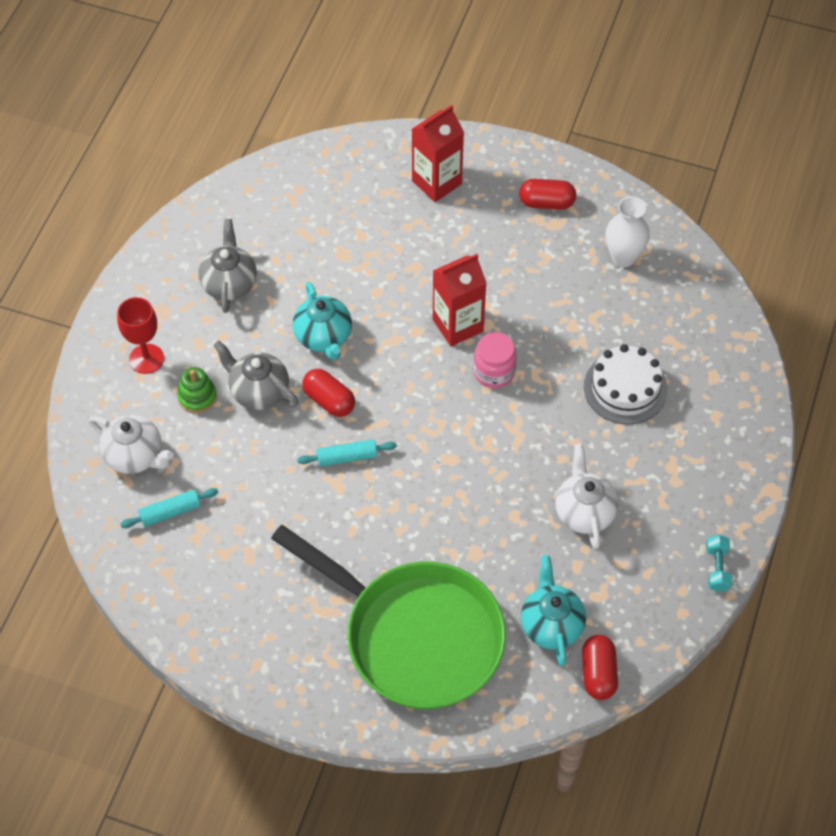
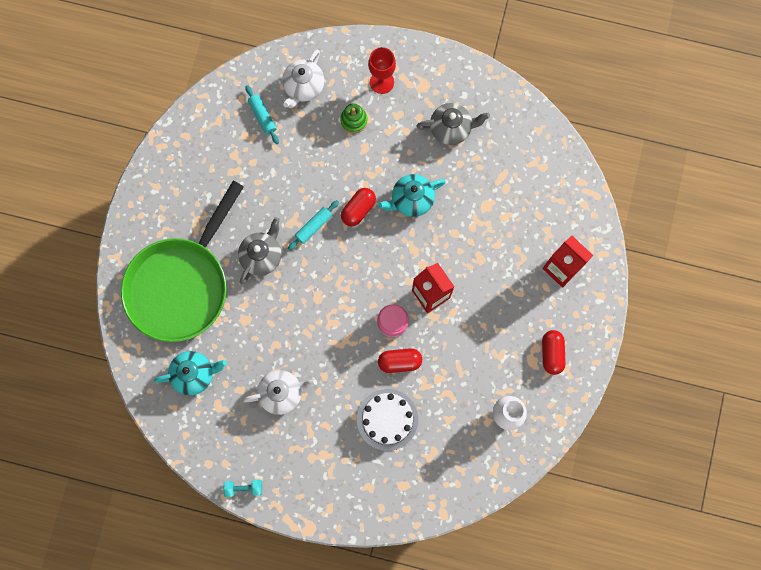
camera: 85 degrees right, 20 degrees up
grey teapot [213,340,299,410] -> grey teapot moved to [238,217,282,284]
turquoise rolling pin [297,439,397,466] -> turquoise rolling pin turned 60 degrees clockwise [288,200,339,251]
red capsule [582,635,618,700] -> red capsule moved to [378,348,422,373]

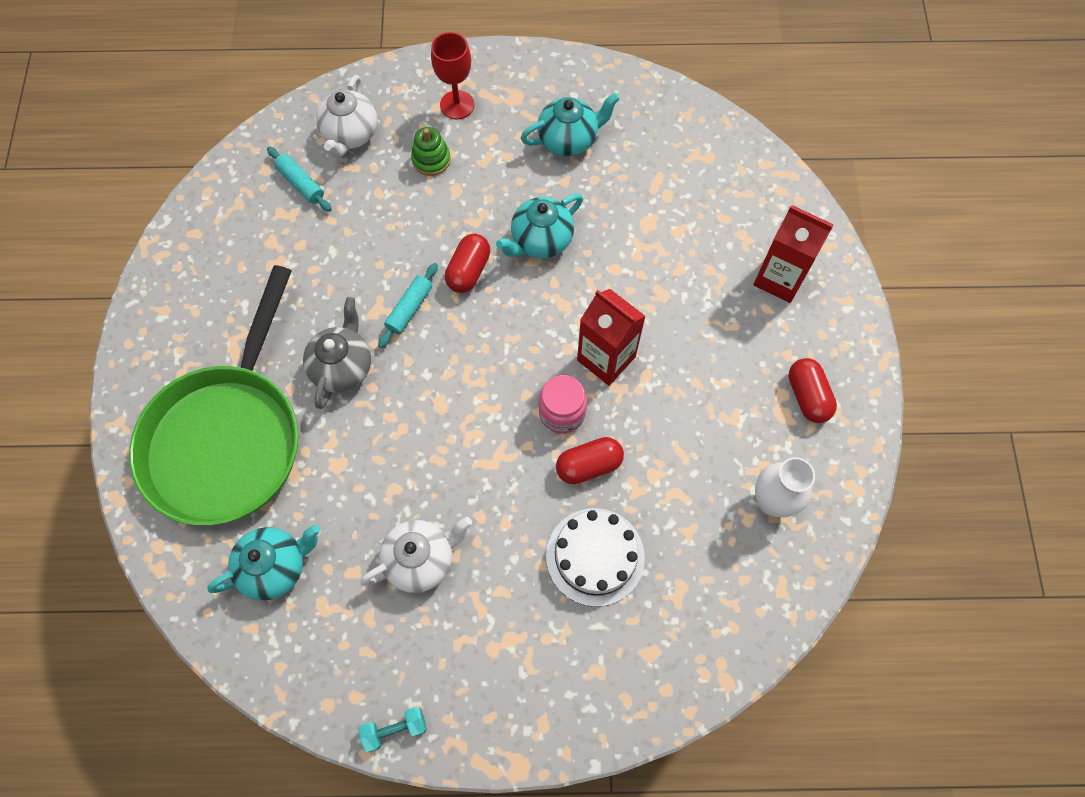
camera: 15 degrees left, 10 degrees down
grey teapot [416,103,490,145] -> turquoise teapot [521,93,620,156]

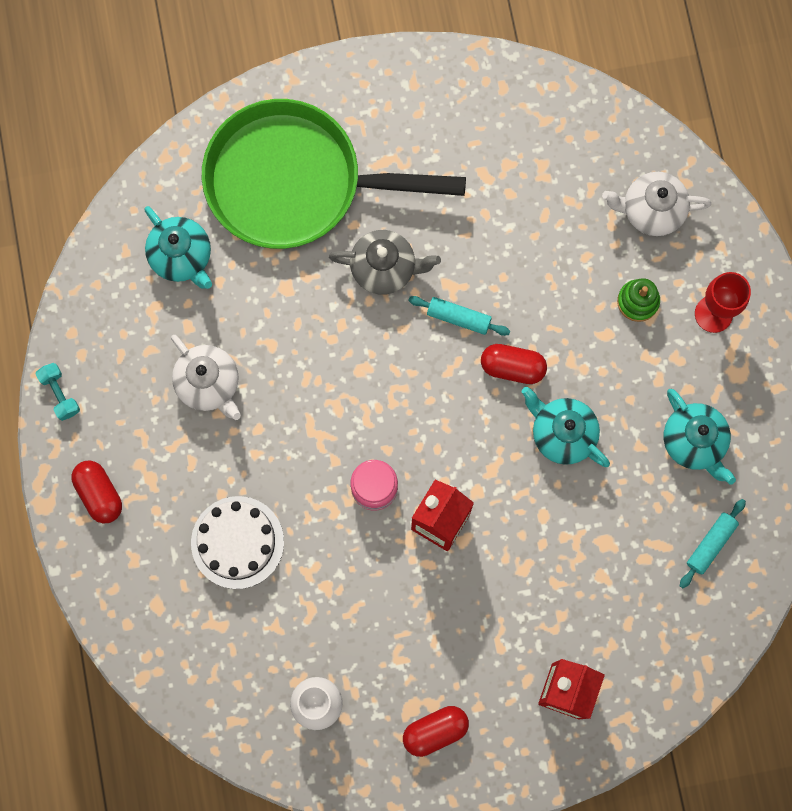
camera: 80 degrees right, 10 degrees up
turquoise rolling pin [267,147,332,212] -> turquoise rolling pin moved to [680,499,746,588]
red capsule [556,437,624,484] -> red capsule moved to [71,460,122,523]

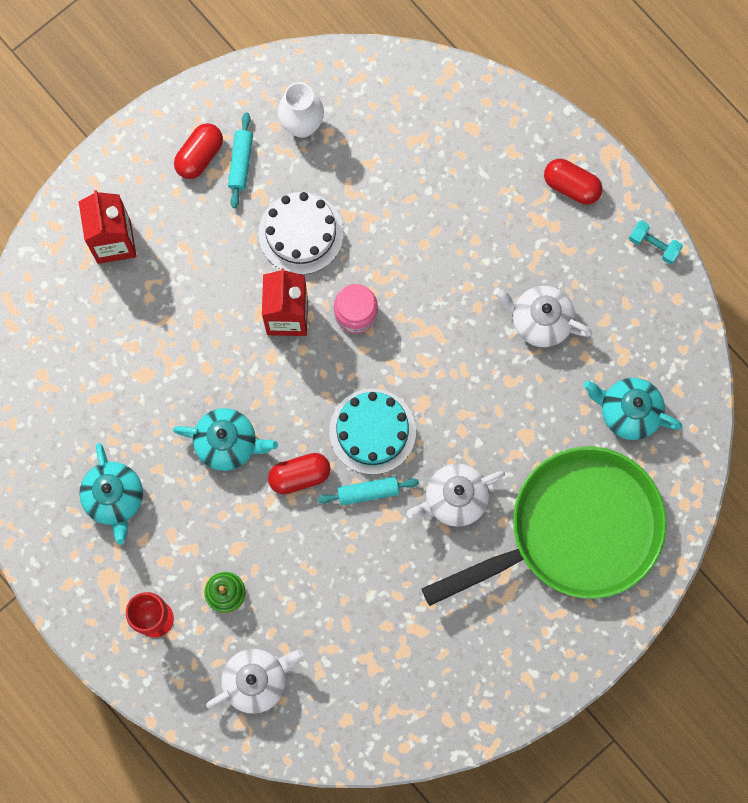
camera: 150 degrees right, 0 degrees up
white cake [191,496,284,589] -> white cake moved to [259,192,344,275]
grey teapot [329,230,441,295] -> white teapot [407,464,505,527]
turquoise teapot [664,389,736,484] -> turquoise teapot turned 135 degrees counterclockwise [79,443,143,545]
turquoise rolling pin [680,499,746,588] -> turquoise rolling pin moved to [228,113,253,208]
none -> turquoise cake [329,389,416,474]

